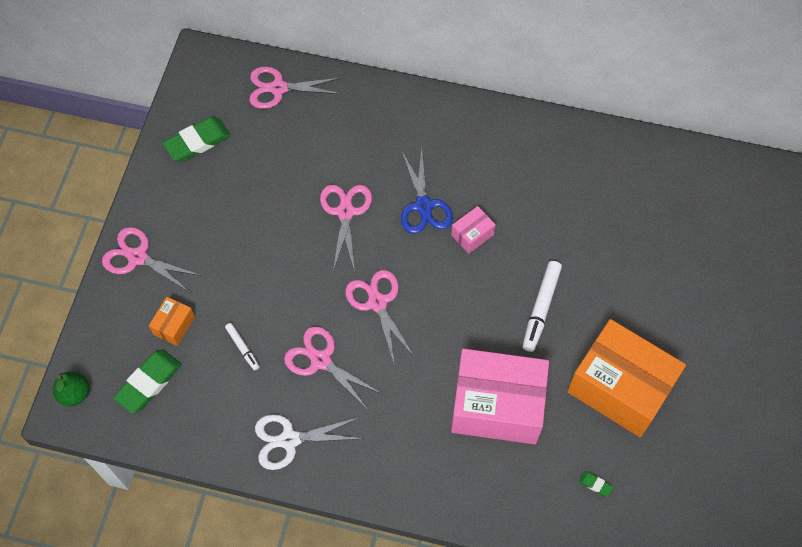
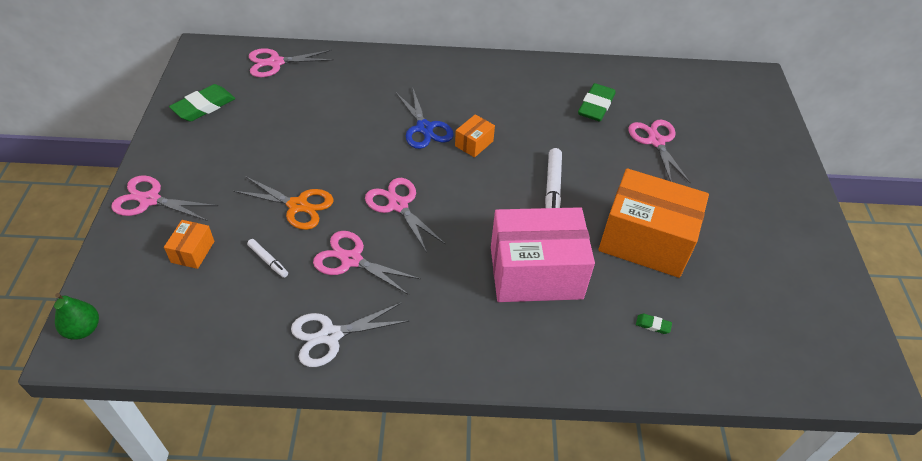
camera: 15 degrees left, 15 degrees down
green eraser [113,350,182,413] -> green eraser moved to [578,83,616,122]
pink scissors [320,185,372,272] -> pink scissors moved to [629,120,690,183]
pink box [451,206,496,254] -> orange box [455,114,495,158]
none -> orange scissors [233,176,333,230]

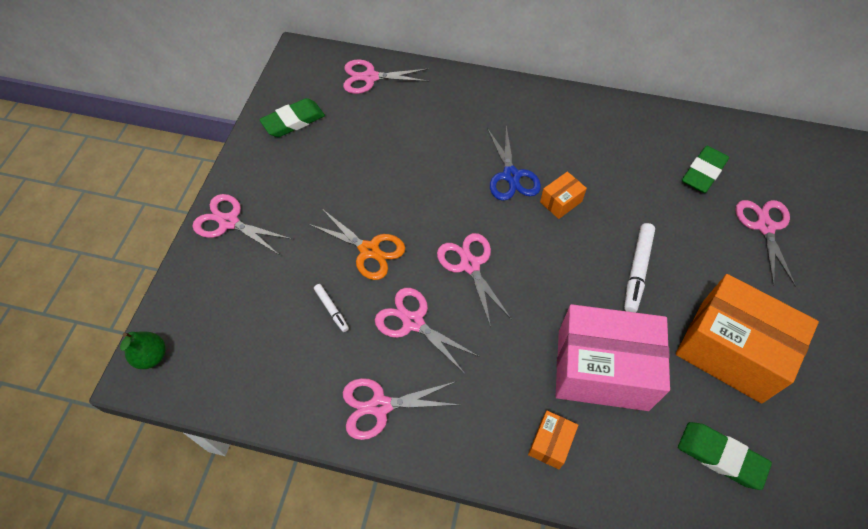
camera: 15 degrees right, 10 degrees up
orange box [164,220,214,269] -> orange box moved to [528,411,578,469]
white scissors [291,302,409,367] -> pink scissors [343,378,460,440]
green eraser [636,314,672,334] -> green eraser [678,422,772,490], size x2.24

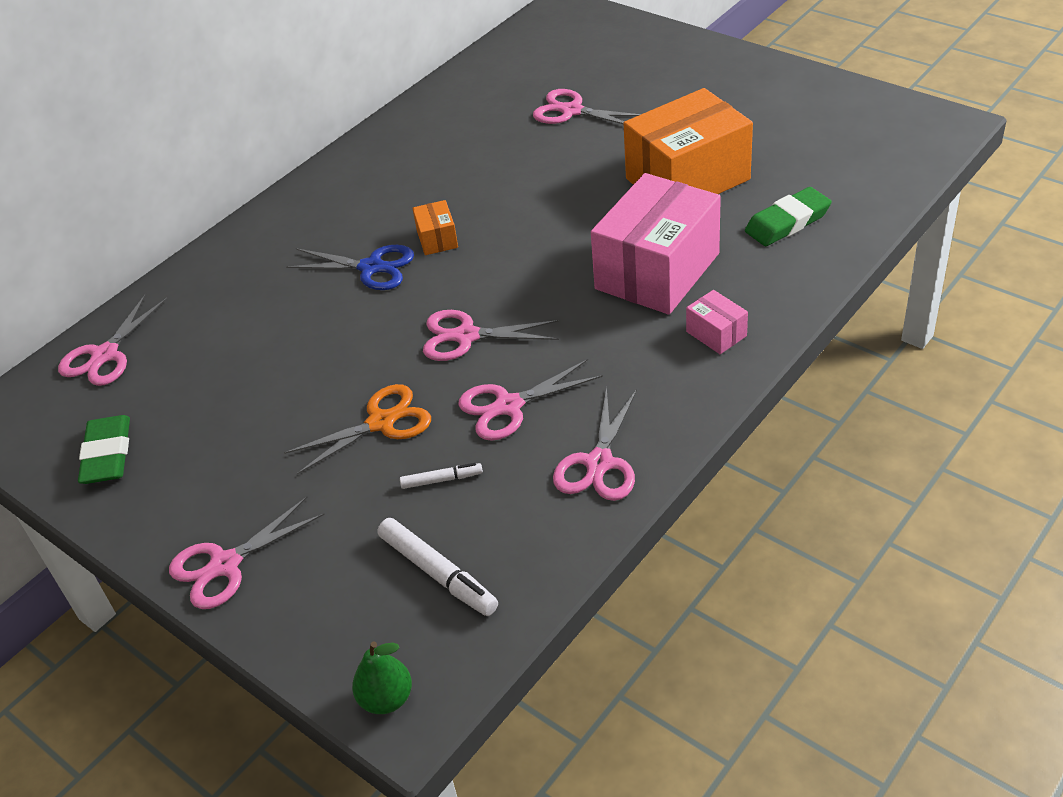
camera: 60 degrees left, 15 degrees down
orange box [528,411,578,469] -> pink box [686,290,748,354]
white marker [624,223,655,313] -> white marker moved to [378,518,498,616]
green eraser [682,146,729,193] -> none

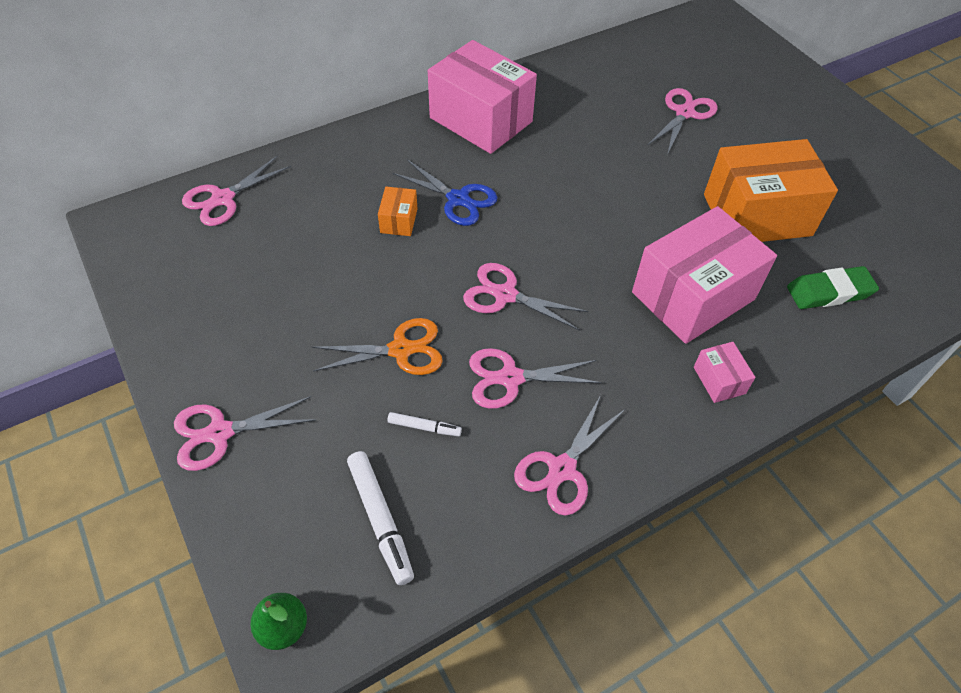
camera: 15 degrees right, 10 degrees up
green eraser [78,415,130,484] -> none
orange box [412,200,458,255] -> orange box moved to [378,187,418,236]
pink scissors [533,89,641,124] -> pink scissors turned 75 degrees clockwise [648,88,718,155]
none -> pink box [428,40,537,154]

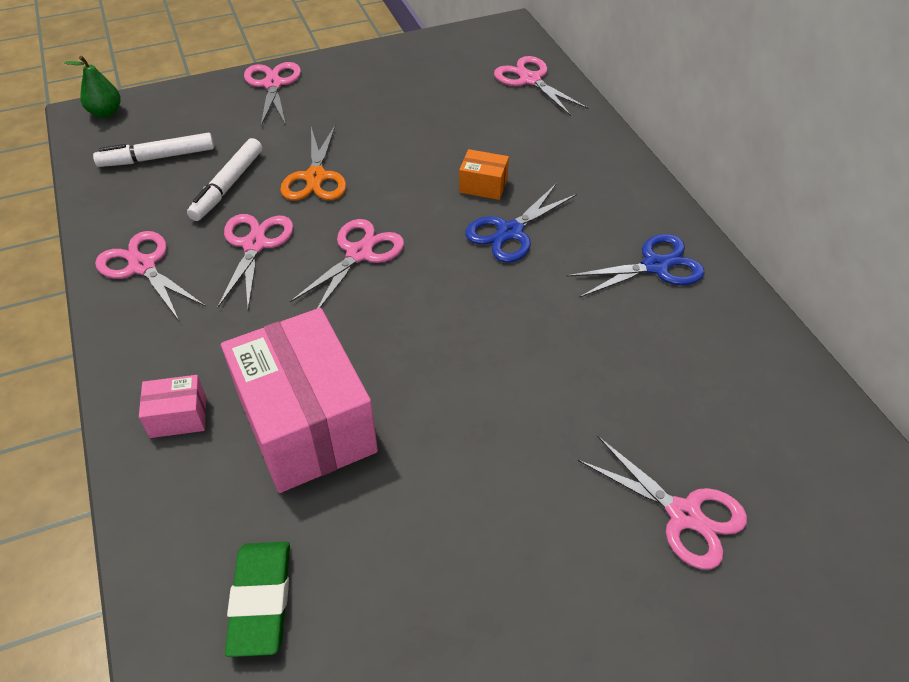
camera: 100 degrees right, 5 degrees down
white marker [387,412,462,436] -> white marker [187,138,262,221], size x1.78
pink box [428,40,537,154] -> blue scissors [567,234,705,298]
orange box [704,139,838,242] -> none

